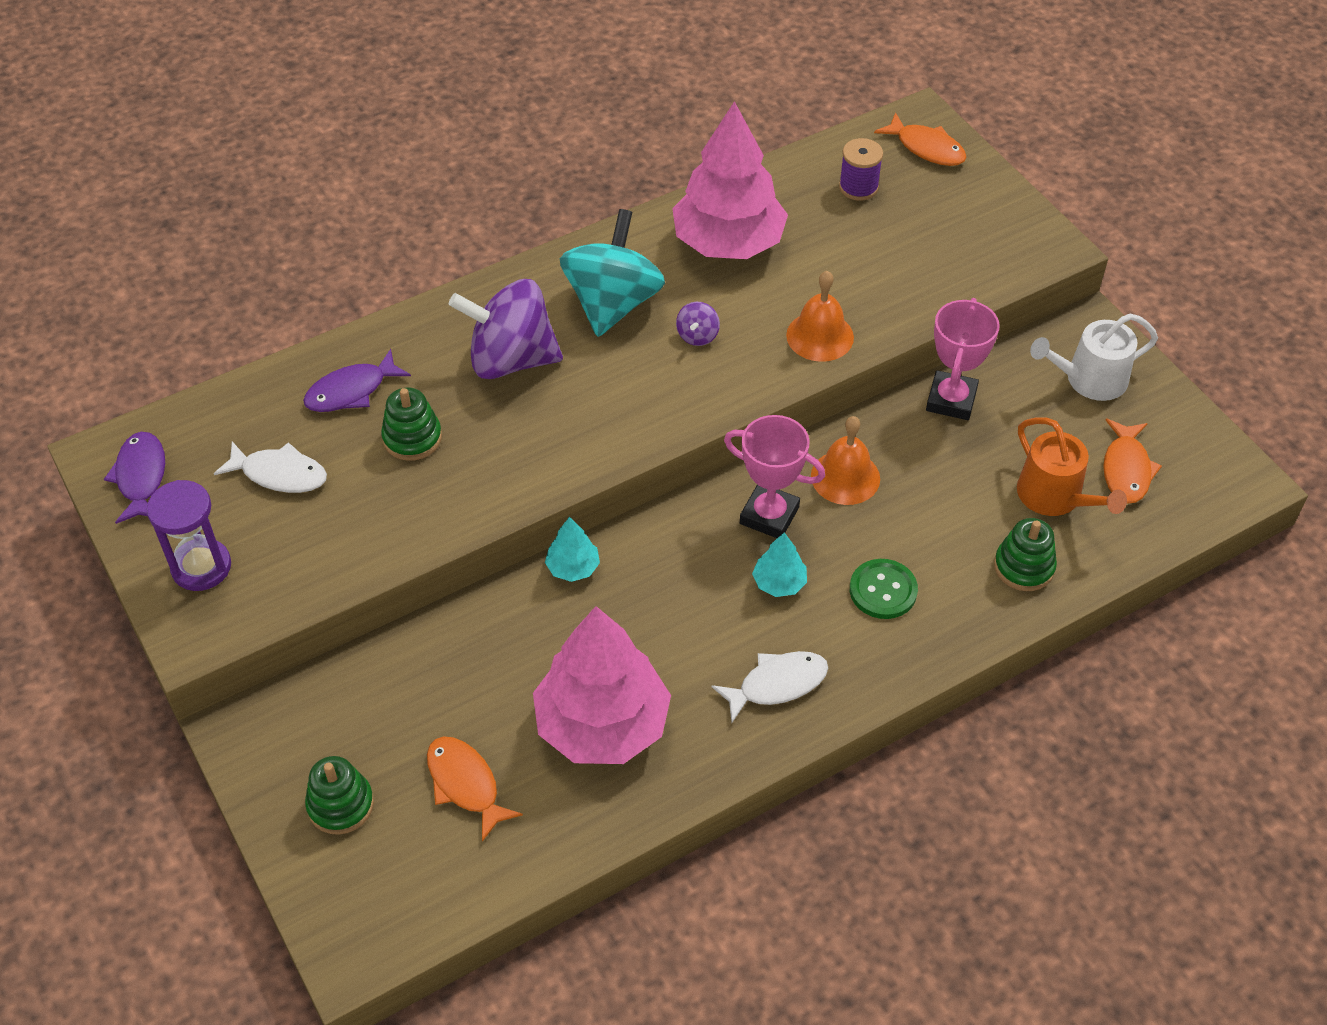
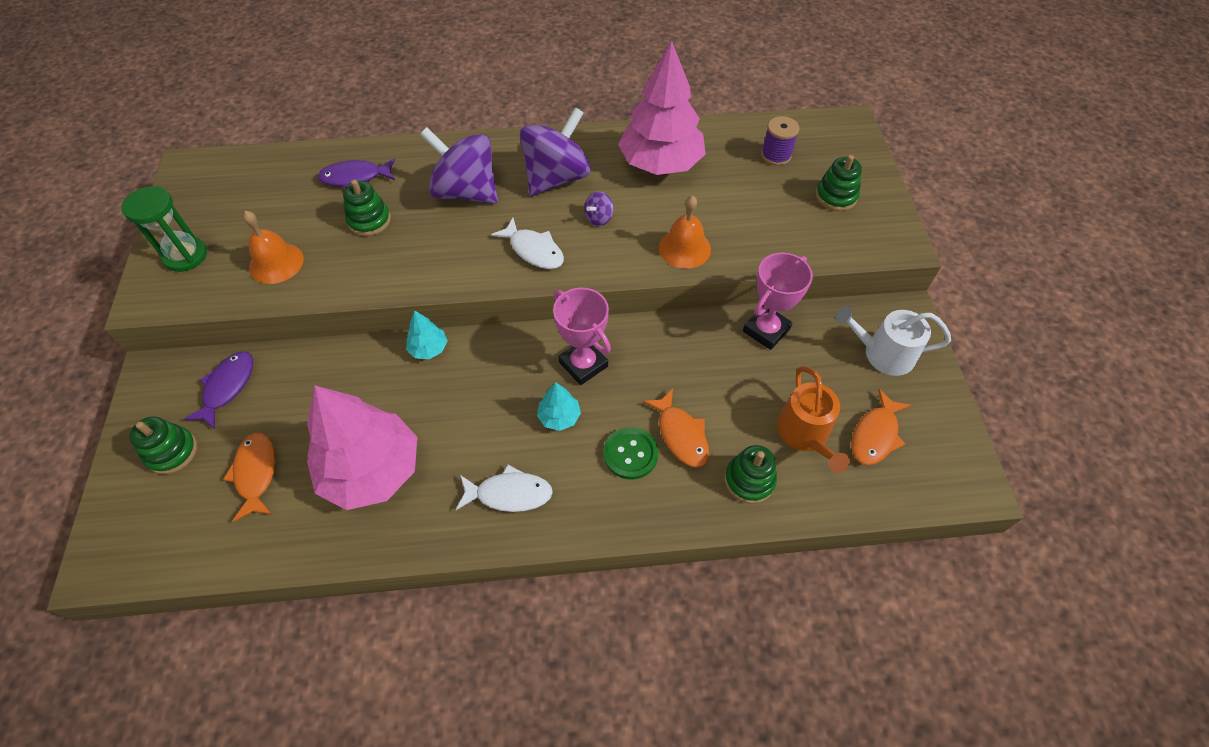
camera: 25 degrees right, 5 degrees up
purple fish [104,432,165,524] -> purple fish moved to [184,352,253,429]
purple hourglass [147,480,231,591] -> green hourglass [121,186,207,272]
white fish [214,442,327,493] -> white fish moved to [491,218,564,269]
turquoise spinning top [560,209,665,337] -> purple spinning top [520,107,591,196]
orange bell [811,416,880,505] -> orange bell moved to [243,211,304,284]
orange fish [874,112,967,166] -> orange fish moved to [643,389,709,468]
none -> green stacking toy [815,155,862,211]

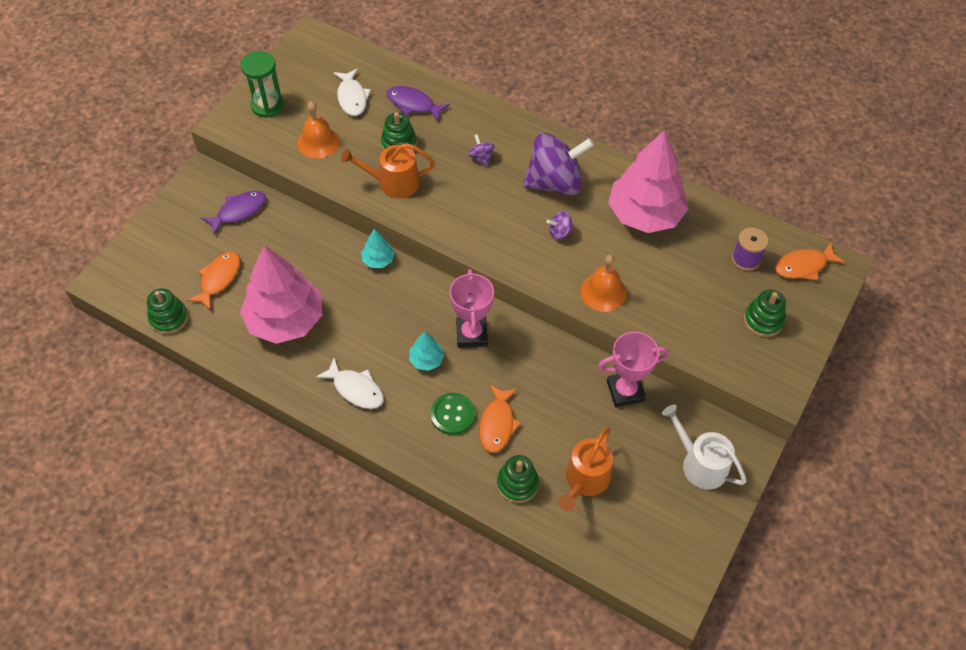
camera: 35 degrees right, 0 degrees up
green stacking toy [129,416,197,474] -> green stacking toy moved to [147,288,188,334]
purple spinning top [420,127,498,204] -> purple spinning top [468,134,495,167], size x0.41
white fish [491,218,564,269] -> white fish moved to [333,68,371,116]
orange fish [851,389,911,465] -> orange fish moved to [775,242,845,280]
none -> orange watering can [341,143,435,198]

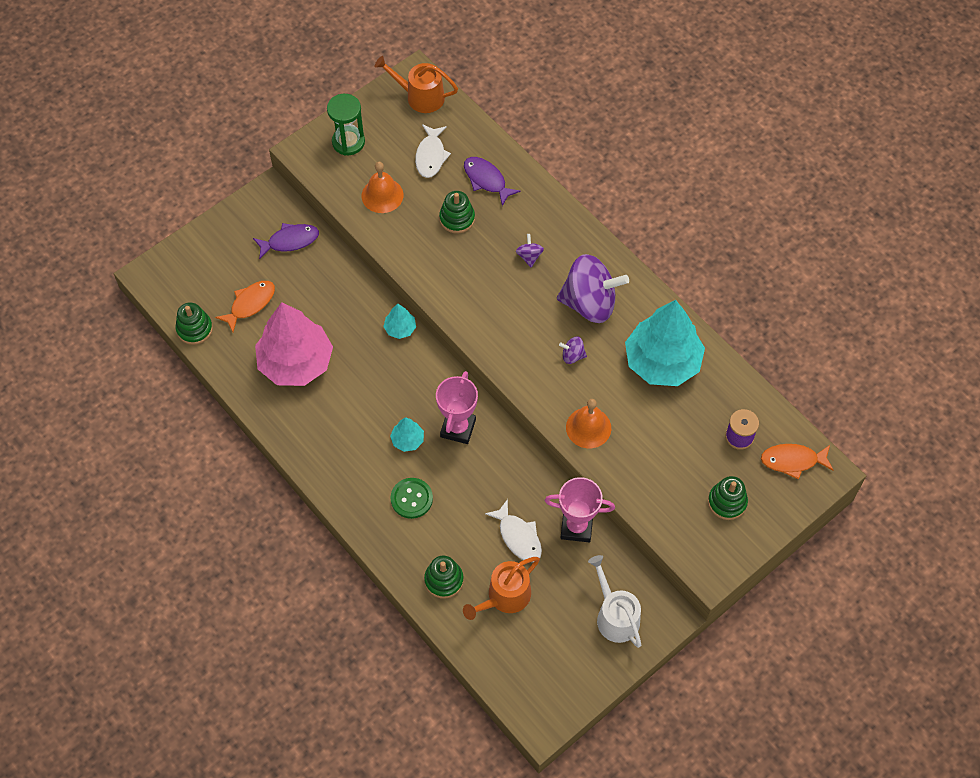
camera: 20 degrees right, 5 degrees up
white fish [316,358,384,409] -> white fish moved to [485,499,542,562]
orange watering can [341,143,435,198] -> orange watering can moved to [374,56,458,113]
orange fish [479,384,521,453] -> none
pink tree [608,130,689,233] -> turquoise tree [625,300,705,386]

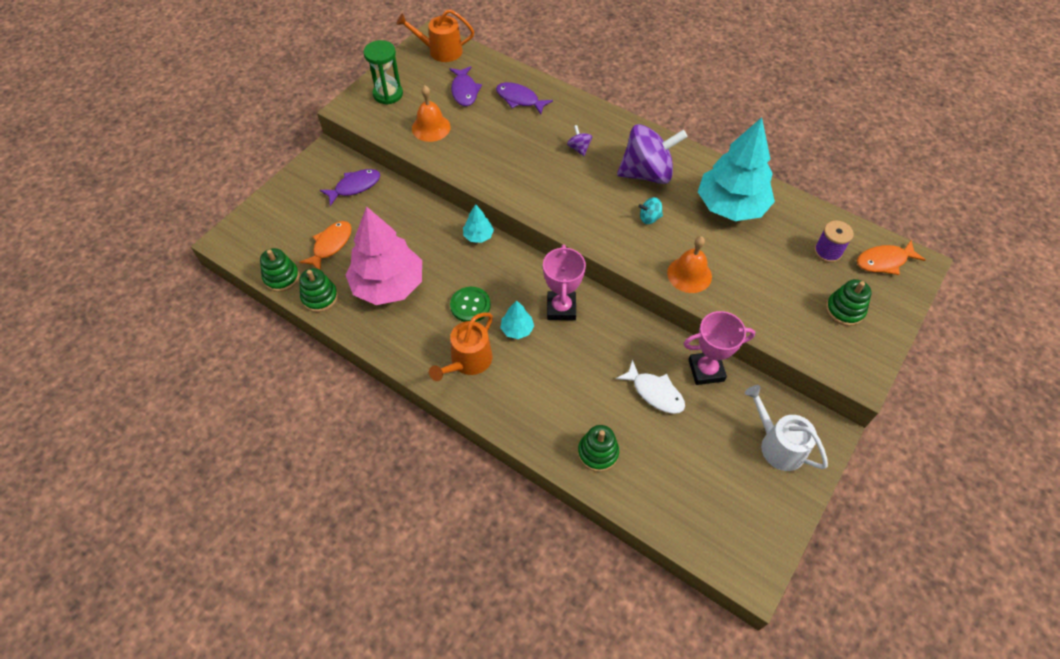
camera: 15 degrees left, 5 degrees down
green button [391,478,433,519] -> green button moved to [450,287,491,322]
white fish [415,124,451,178] -> purple fish [449,66,482,106]
green stacking toy [439,191,475,234] -> green stacking toy moved to [299,268,338,312]
orange watering can [463,557,540,620] -> orange watering can moved to [429,312,493,381]
purple spinning top [559,337,587,364] -> turquoise spinning top [638,197,663,224]

